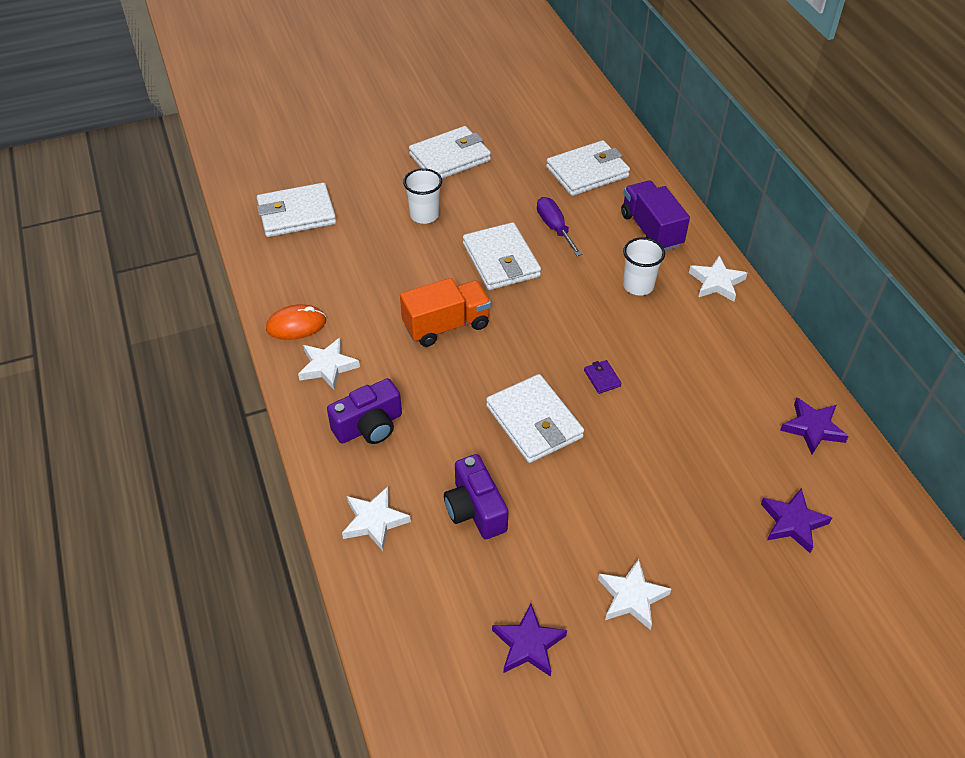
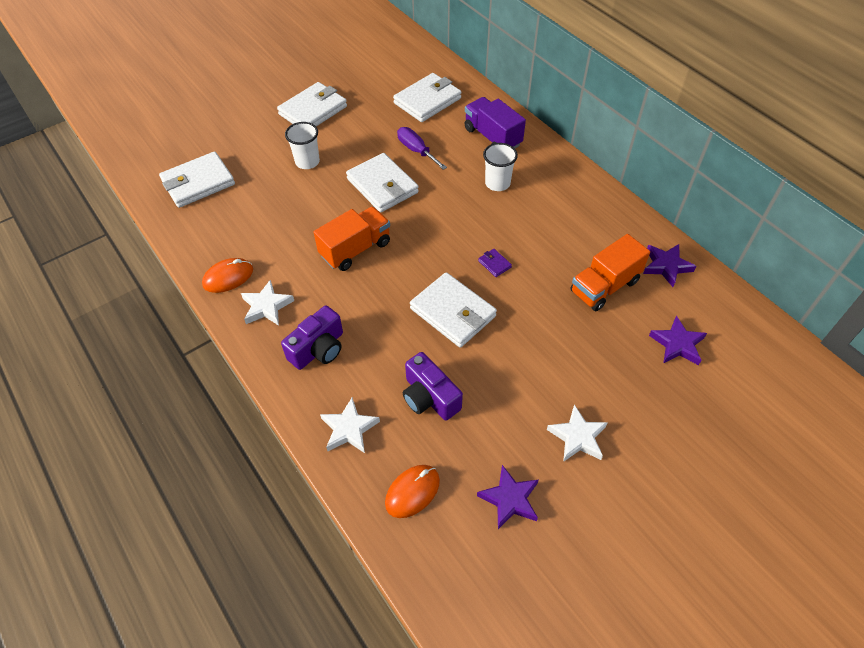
camera: 15 degrees left, 5 degrees up
white star [689,255,747,302] -> none
none -> orange mouse [385,465,440,518]
none -> orange truck [571,234,650,311]

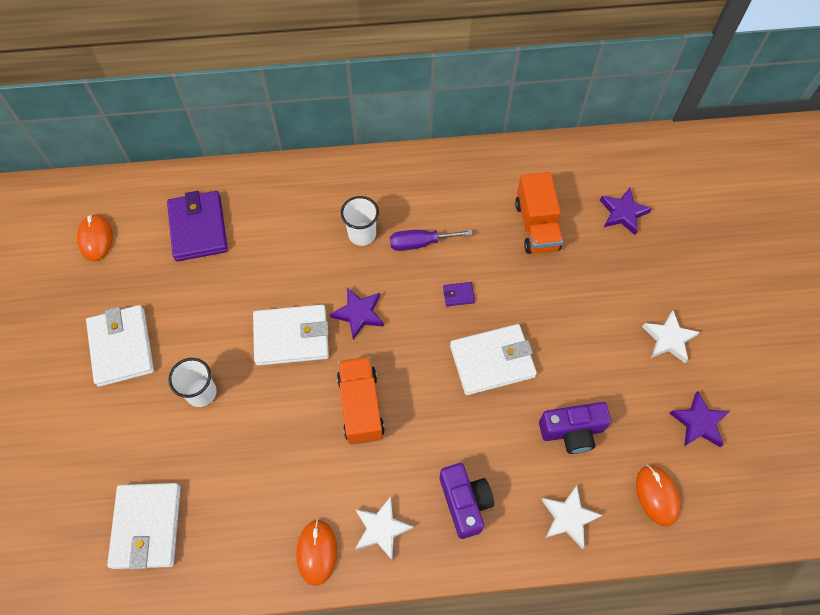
camera: 60 degrees left, 10 degrees up
white wallet [393,73,462,122] -> purple wallet [167,191,228,261]
purple screwdriver [397,127,447,170] -> purple screwdriver moved to [390,230,473,251]
purple truck [464,97,526,148] -> none
purple star [643,244,696,287] -> purple star moved to [330,287,384,340]
none -> orange mouse [77,214,113,261]

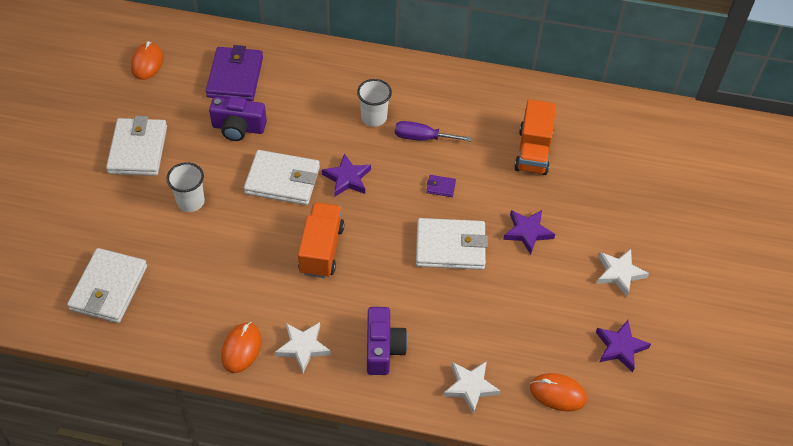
camera: 15 degrees right, 10 degrees down
purple camera [539,402,611,454] -> purple camera moved to [209,97,267,141]
purple star [600,188,652,235] -> purple star moved to [503,210,555,255]
orange mouse [636,465,680,526] -> orange mouse turned 75 degrees counterclockwise [530,373,587,411]

